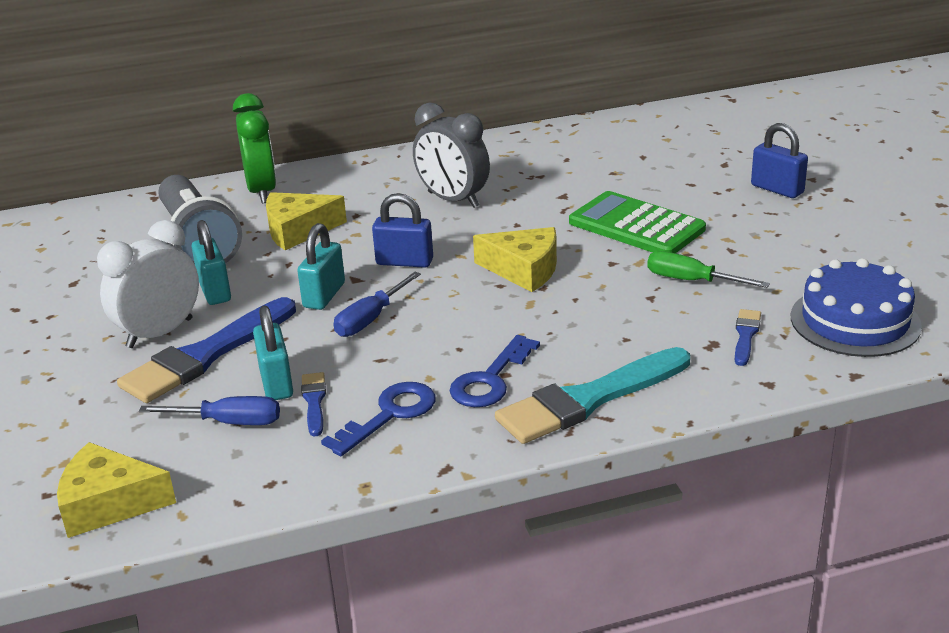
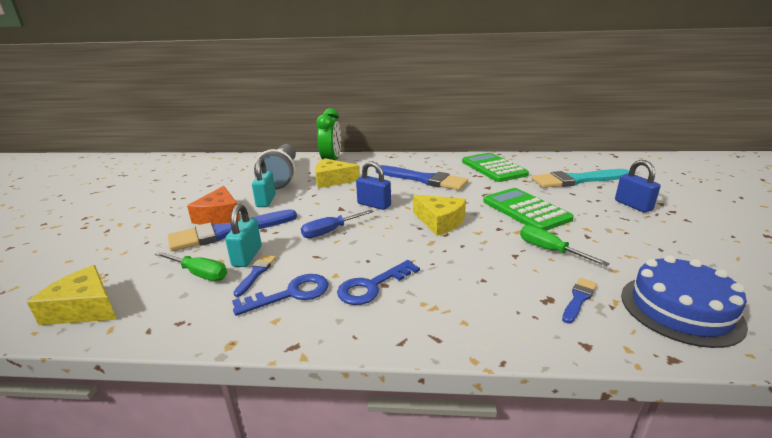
camera: 20 degrees right, 5 degrees down
white clock [97,220,199,348] -> orange cheese [187,186,241,225]
blue screwdriver [139,396,280,425] -> green screwdriver [155,251,227,281]
turquoise padlock [297,223,345,310] -> none
grey clock [413,103,490,208] -> blue brush [376,165,468,190]
turquoise brush [495,347,690,444] -> turquoise brush moved to [532,169,629,188]
none -> green calculator [462,153,529,182]

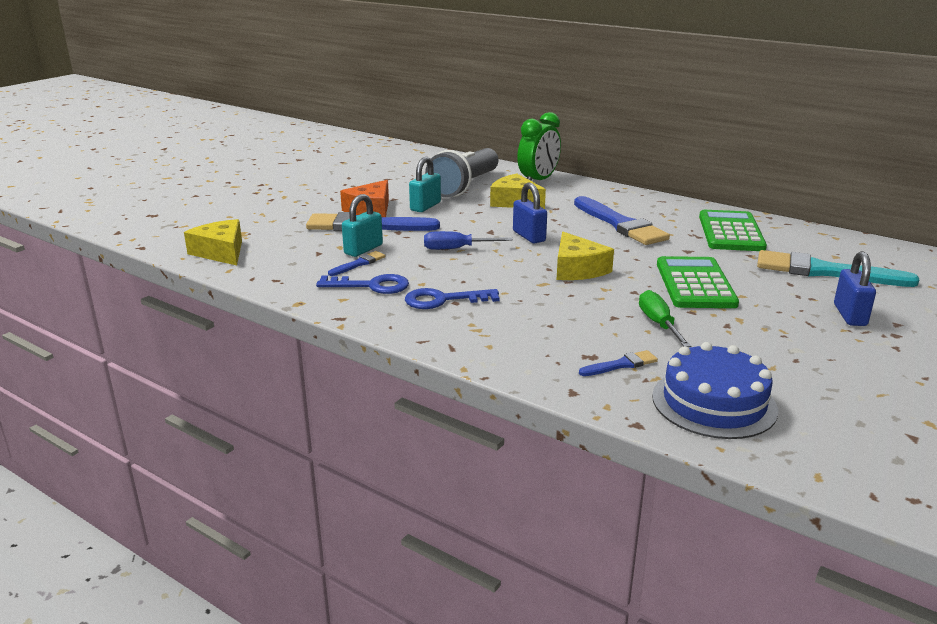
camera: 30 degrees right, 0 degrees up
green screwdriver [155,251,227,281] -> none

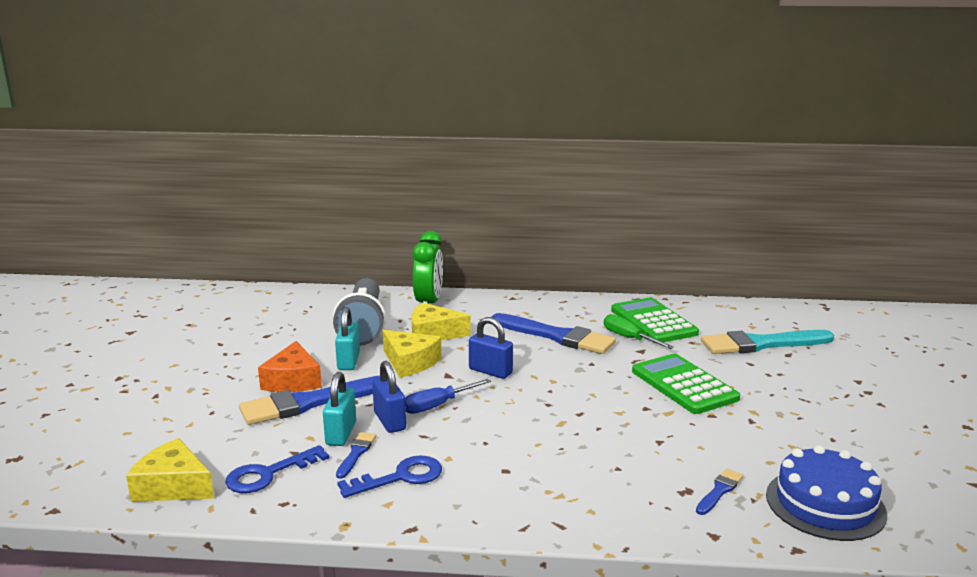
camera: 30 degrees left, 5 degrees down
blue key [405,288,500,309] -> blue key moved to [225,445,329,493]
yellow cheese [557,232,614,280] -> yellow cheese moved to [383,330,441,378]
green screwdriver [639,290,692,347] -> green screwdriver moved to [604,314,674,349]
blue padlock [834,251,876,326] -> blue padlock moved to [372,361,406,433]

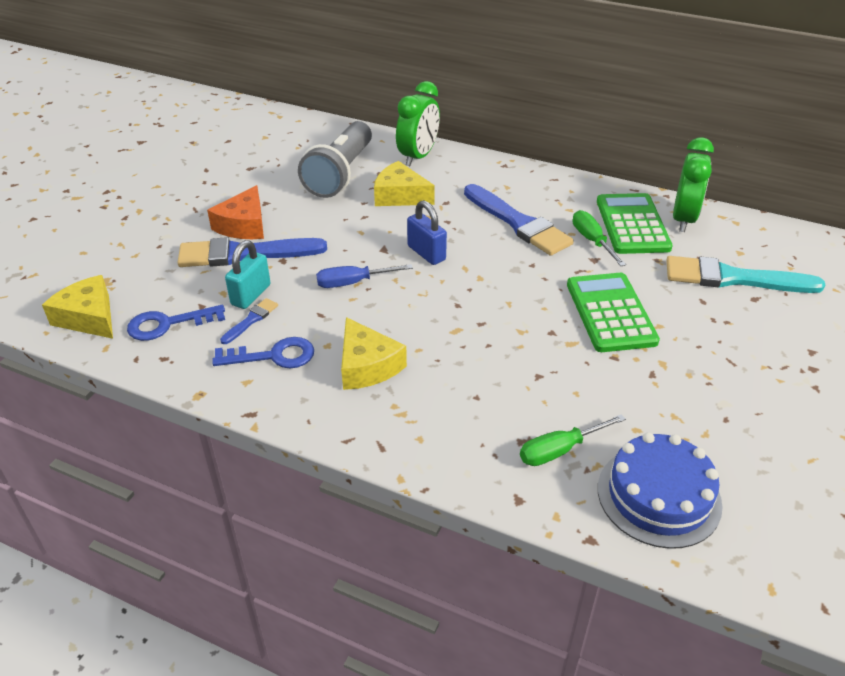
camera: 20 degrees right, 20 degrees up
turquoise padlock [335,307,360,370] -> none
blue padlock [372,361,406,433] -> none
yellow cheese [383,330,441,378] -> yellow cheese moved to [341,317,407,390]
blue brush [696,469,743,515] -> green screwdriver [520,414,626,466]
none -> green clock [673,137,714,232]

